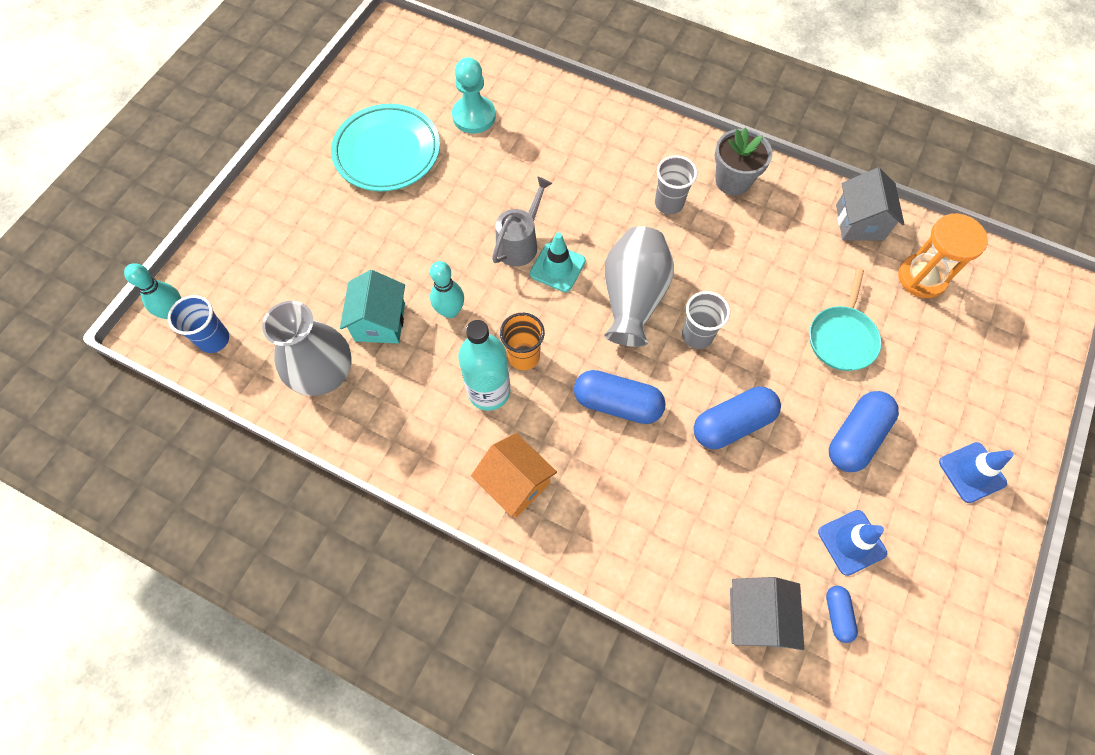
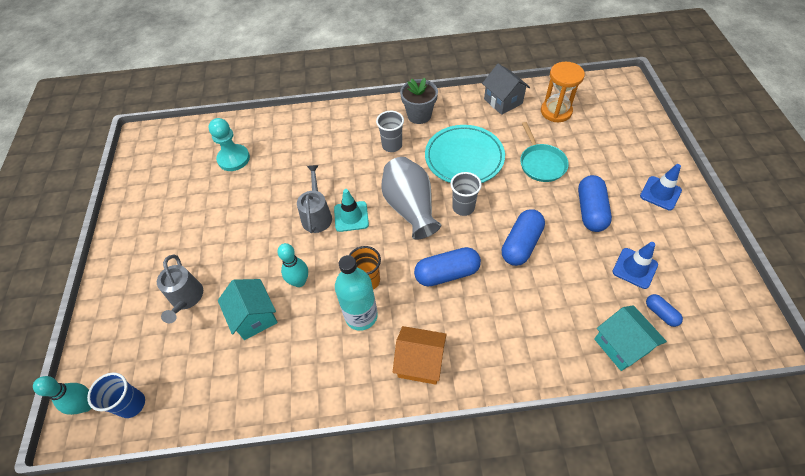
camera: 30 degrees left, 10 degrees down
grey vase [262,301,351,396] -> none
turquoise plate [331,104,440,191] -> turquoise plate moved to [425,125,505,183]
grey house [730,577,804,650] -> turquoise house [594,305,667,371]
none -> grey watering can [157,254,203,323]

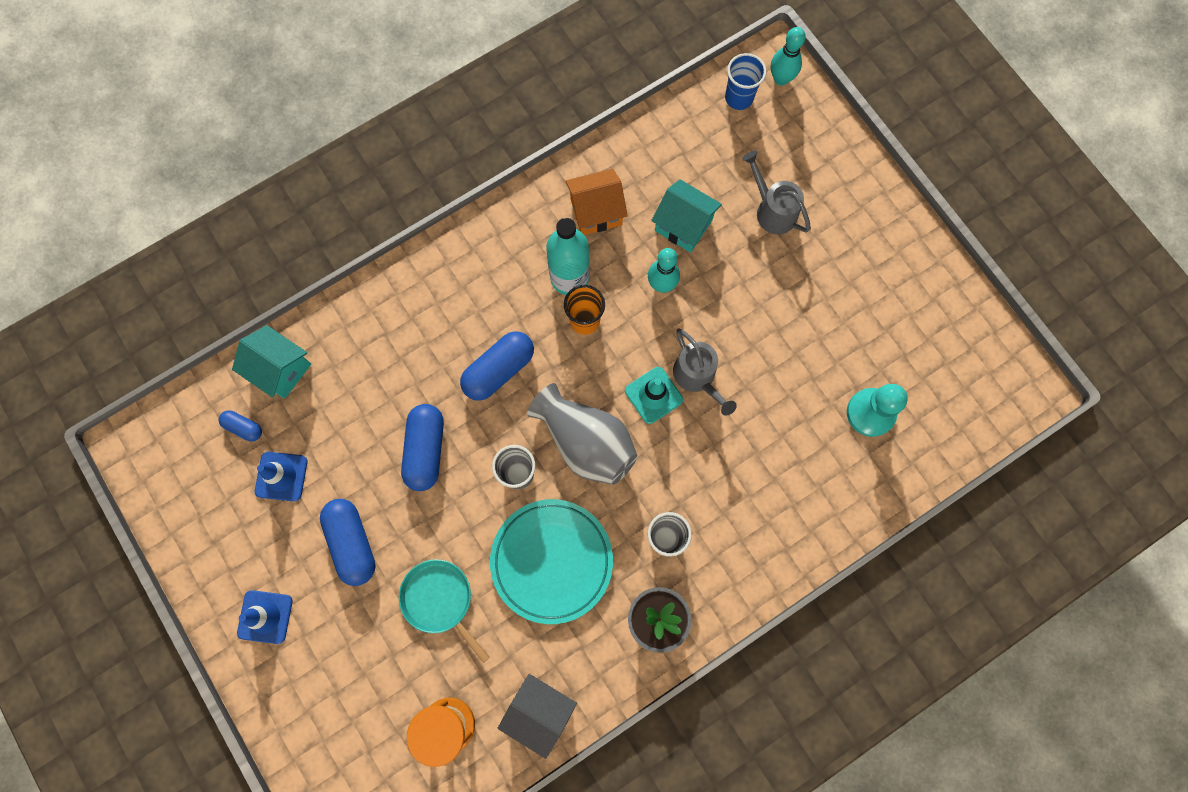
camera: 150 degrees right, 20 degrees up
orange house [393,326,447,385] -> orange house moved to [566,169,628,235]

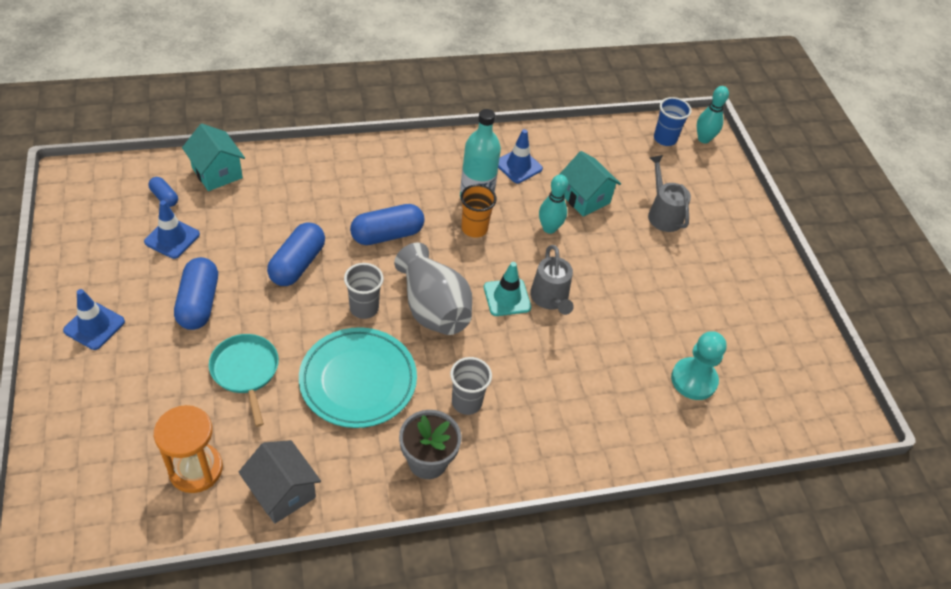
camera: 15 degrees right, 25 degrees down
orange house [566,169,628,235] -> blue traffic cone [498,129,543,183]

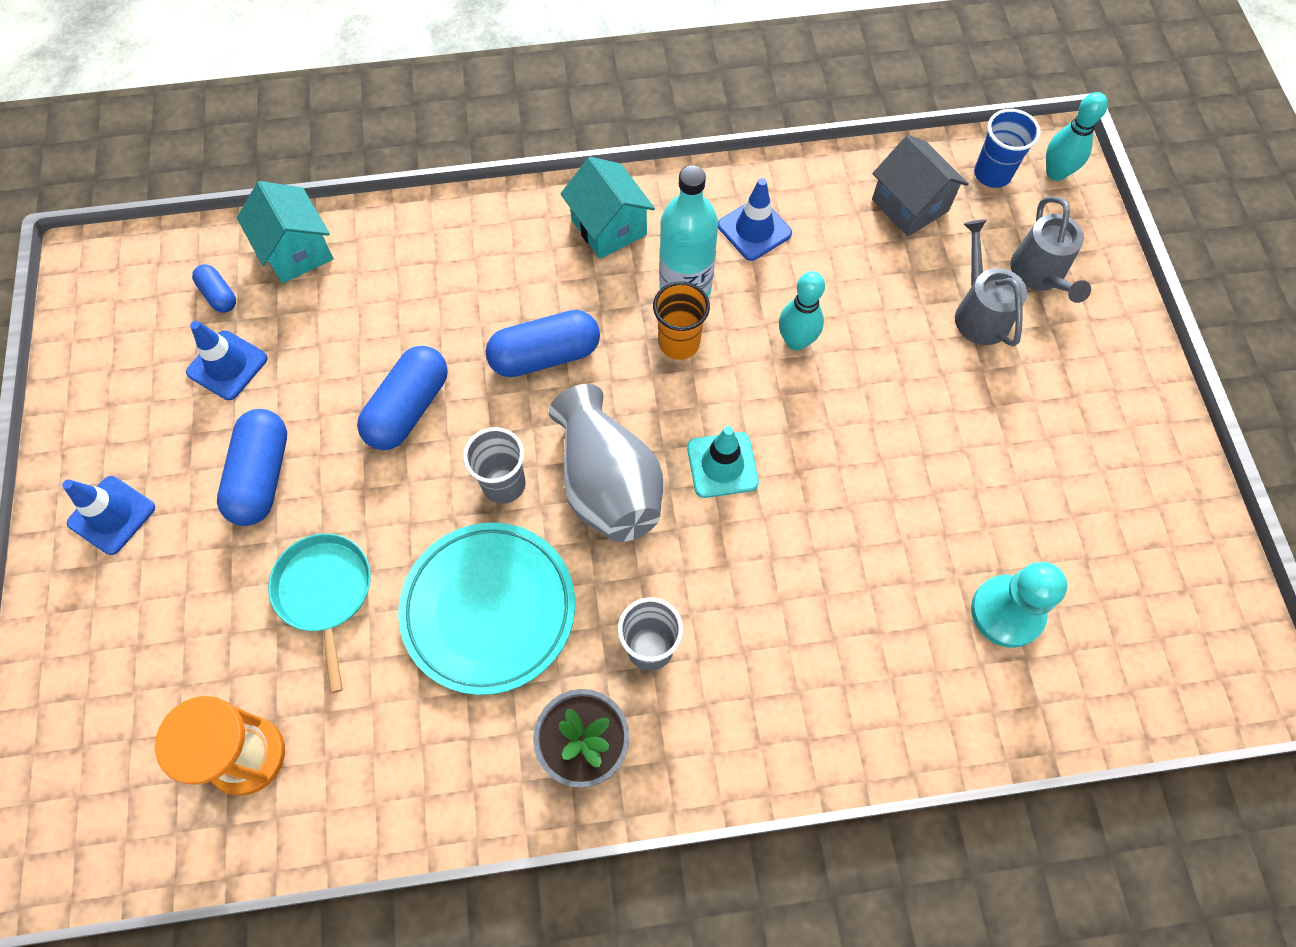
camera: 10 degrees right, 15 degrees up
grey house [239,440,321,524] -> grey house moved to [872,135,969,237]
grey watering can [530,245,574,315] -> grey watering can moved to [1010,196,1091,303]
turquoise house [560,151,621,217] -> turquoise house moved to [560,157,655,259]

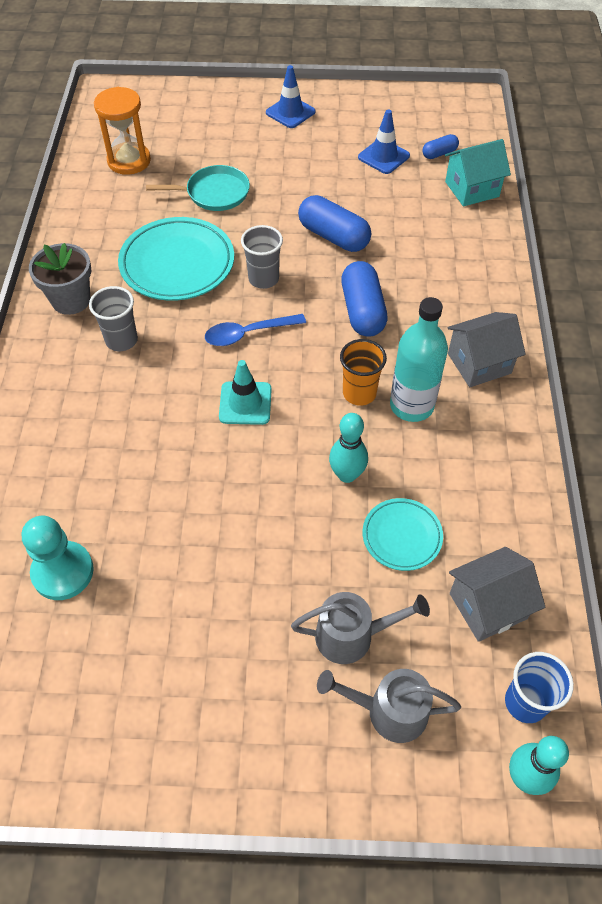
camera: 100 degrees right, 10 degrees down
blue capsule [217,409,287,526] -> none
grey vase [549,384,663,542] -> blue spoon [205,314,306,346]
turquoise house [560,157,655,259] -> grey house [447,312,526,387]
blue traffic cone [718,178,792,261] -> none
none -> turquoise plate [363,498,443,571]

